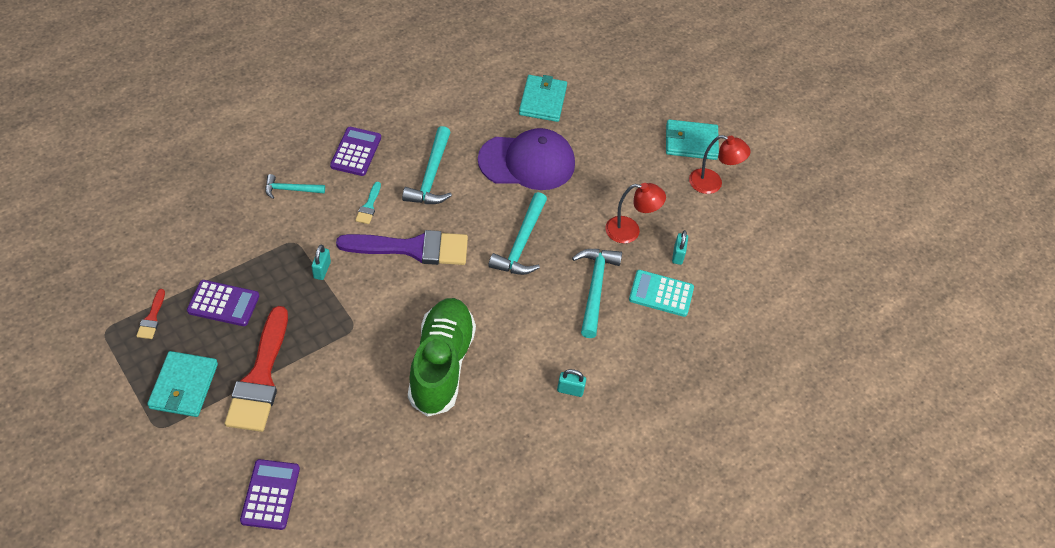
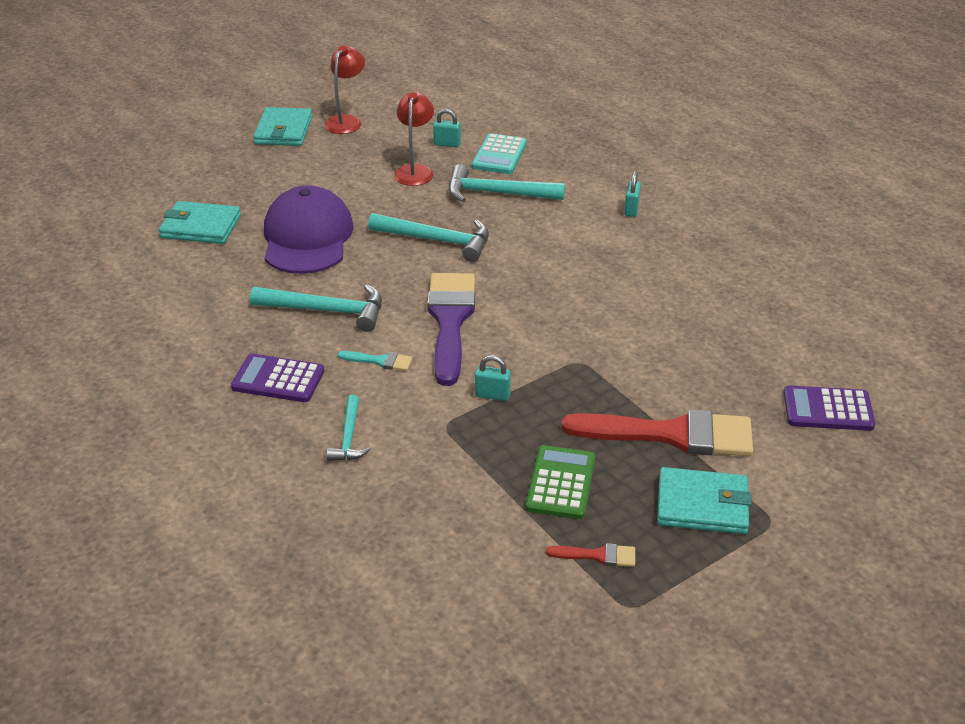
camera: 85 degrees left, 15 degrees down
purple calculator [187,280,259,326] -> green calculator [526,445,595,519]
green shoe [408,298,476,417] -> none

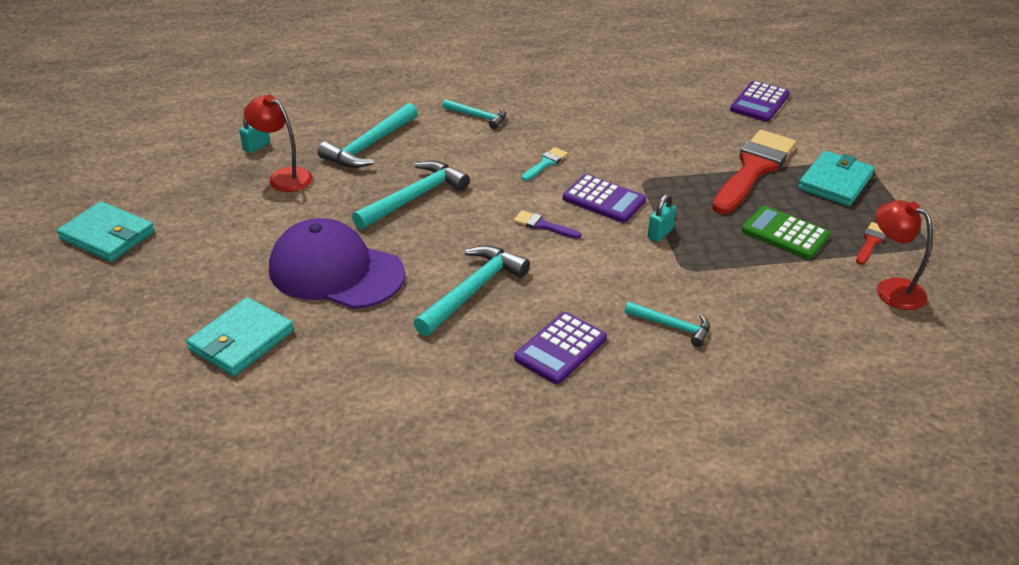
camera: 65 degrees left, 0 degrees up
red lamp [324,46,365,134] -> red lamp moved to [875,200,932,310]
turquoise brush [338,351,412,371] -> turquoise brush moved to [521,147,568,181]
purple brush [427,273,475,386] -> purple brush [514,210,581,239], size x0.42
turquoise calculator [472,133,527,174] -> none
turquoise padlock [624,172,641,217] -> none
none -> turquoise hammer [443,99,506,129]
none -> purple calculator [563,174,646,223]

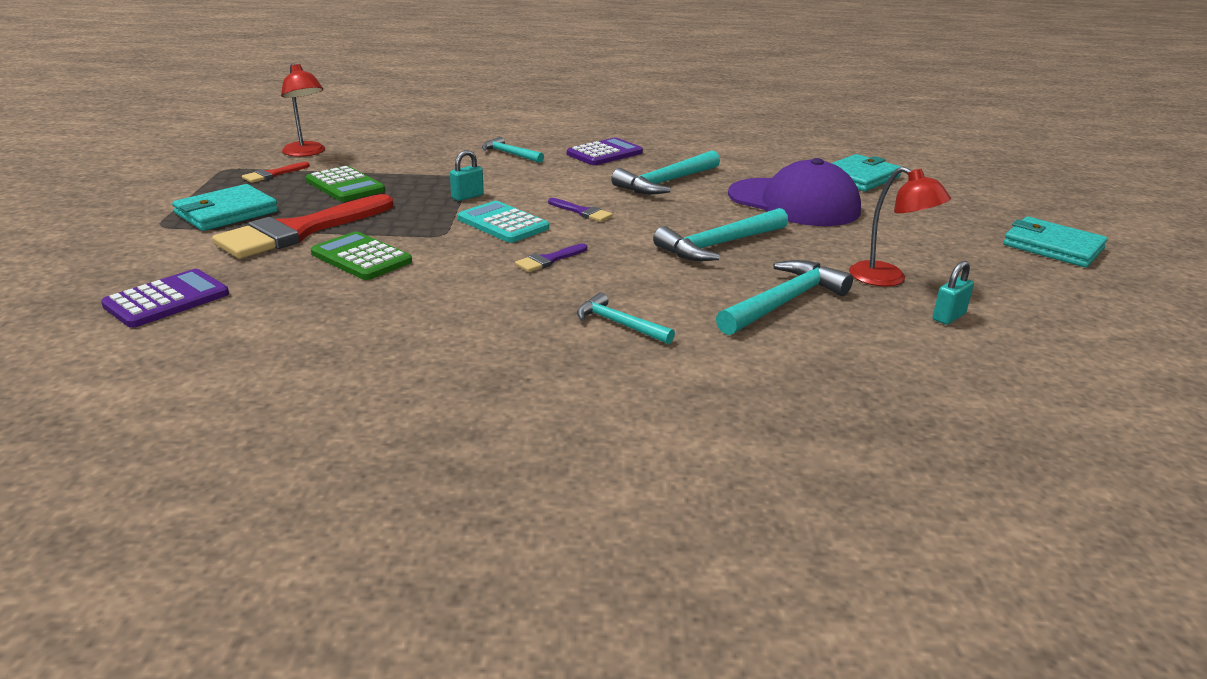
camera: 170 degrees left, 10 degrees down
turquoise brush [521,147,568,181] -> purple brush [515,243,587,272]
purple calculator [563,174,646,223] -> turquoise calculator [458,201,549,243]
none -> green calculator [311,231,412,280]

